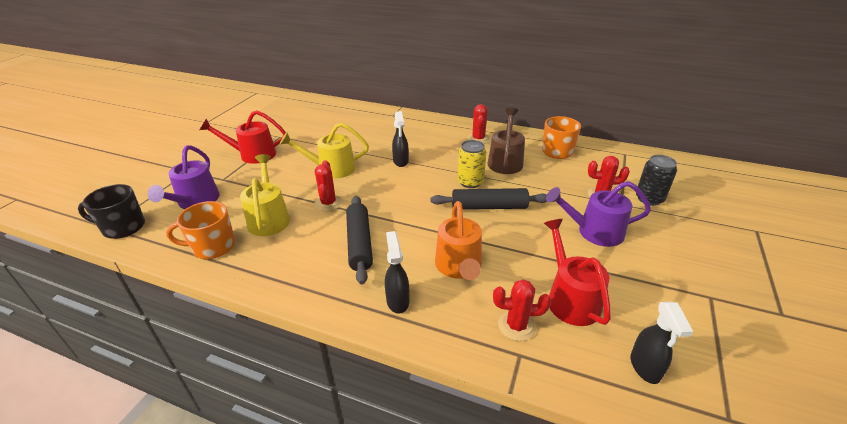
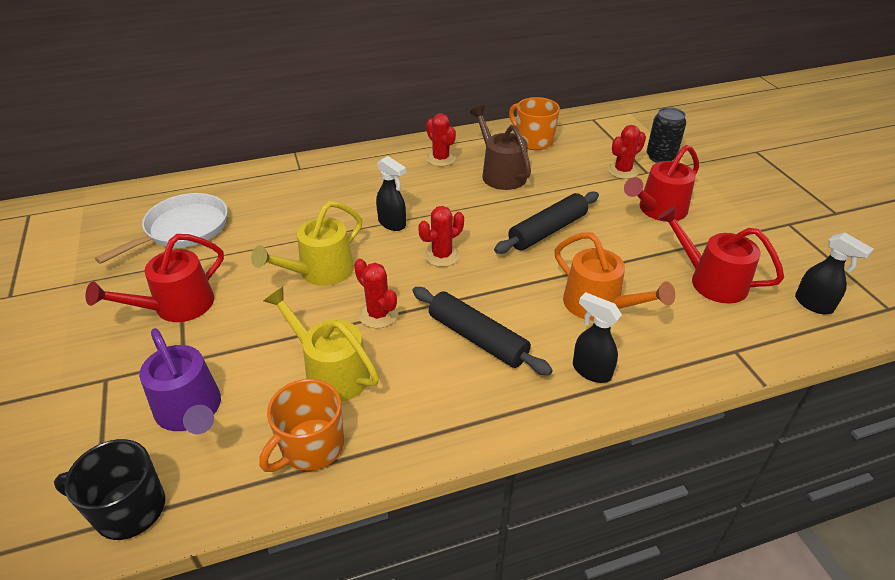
camera: 40 degrees left, 5 degrees up
black mug [78,184,145,239] -> black mug turned 45 degrees clockwise [54,439,165,540]
yellow can [457,140,486,188] -> none
red cactus [493,279,551,341] -> red cactus moved to [418,206,464,267]
purple watering can [546,181,651,247] -> red watering can [624,145,699,222]
none -> white pan [95,193,228,264]

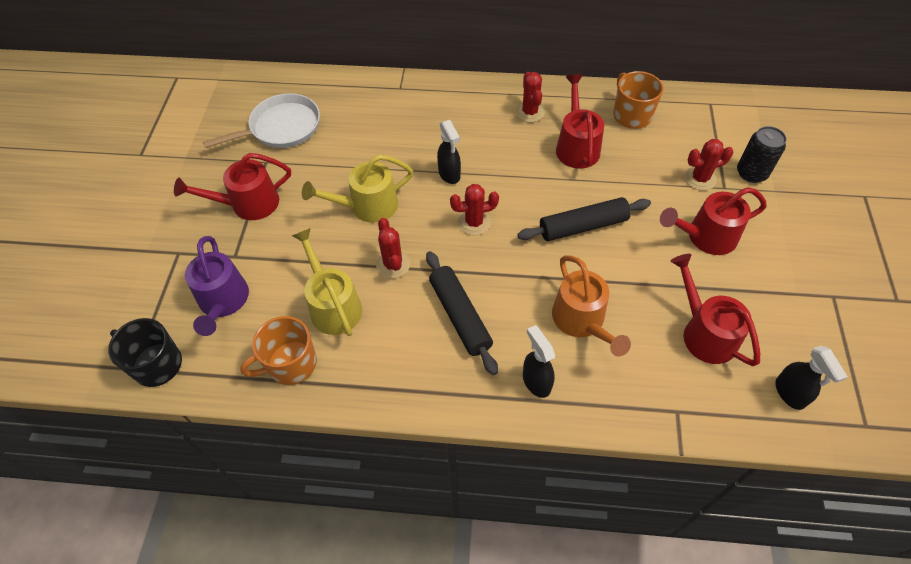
camera: 25 degrees right, 15 degrees up
brown watering can [469,105,531,190] -> red watering can [556,74,604,169]

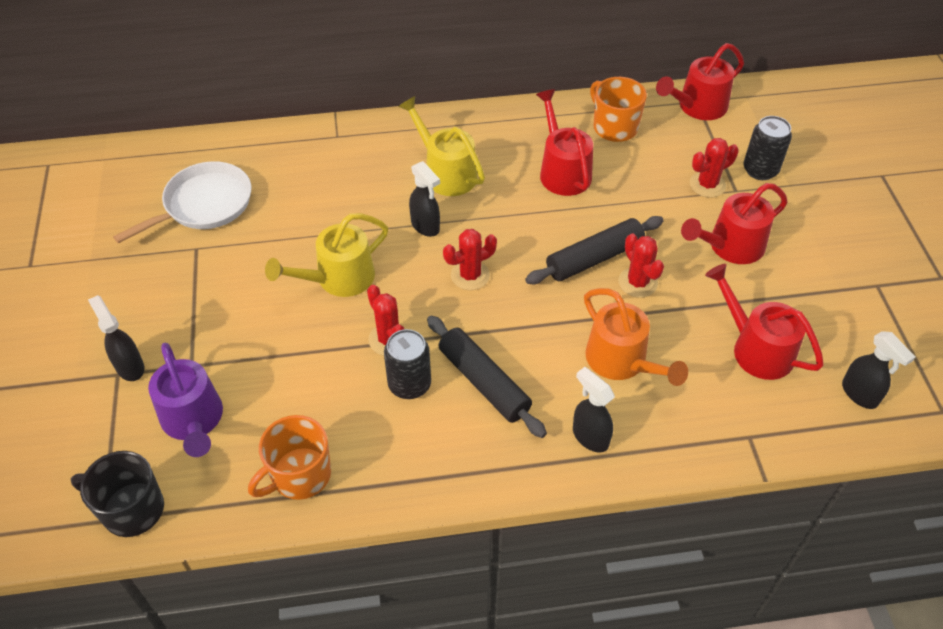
camera: 15 degrees left, 5 degrees down
red watering can [174,153,291,220] -> red watering can moved to [656,43,744,120]
yellow watering can [292,228,362,336] -> yellow watering can moved to [398,96,485,196]
red cactus [515,72,545,122] -> red cactus moved to [618,234,664,298]
none -> black spray bottle [88,295,144,381]
none -> black can [384,329,431,399]

